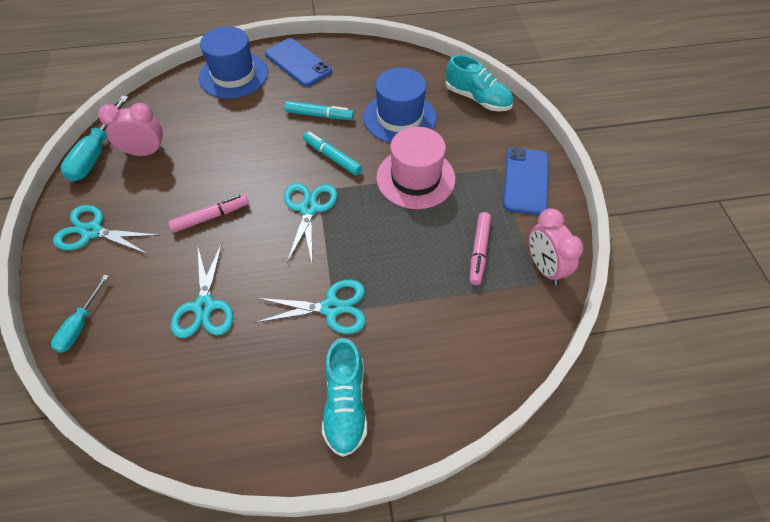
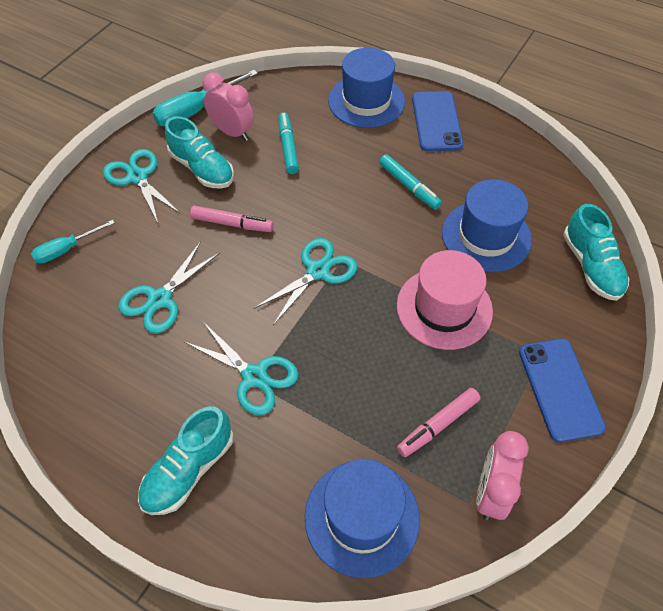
camera: 40 degrees right, 0 degrees up
turquoise marker [303,132,362,176] -> turquoise marker moved to [278,112,299,174]
blue phone [503,147,549,215] -> blue phone turned 60 degrees counterclockwise [519,339,606,442]
none -> turquoise shoe [165,116,234,189]
none -> blue hat [305,459,420,578]

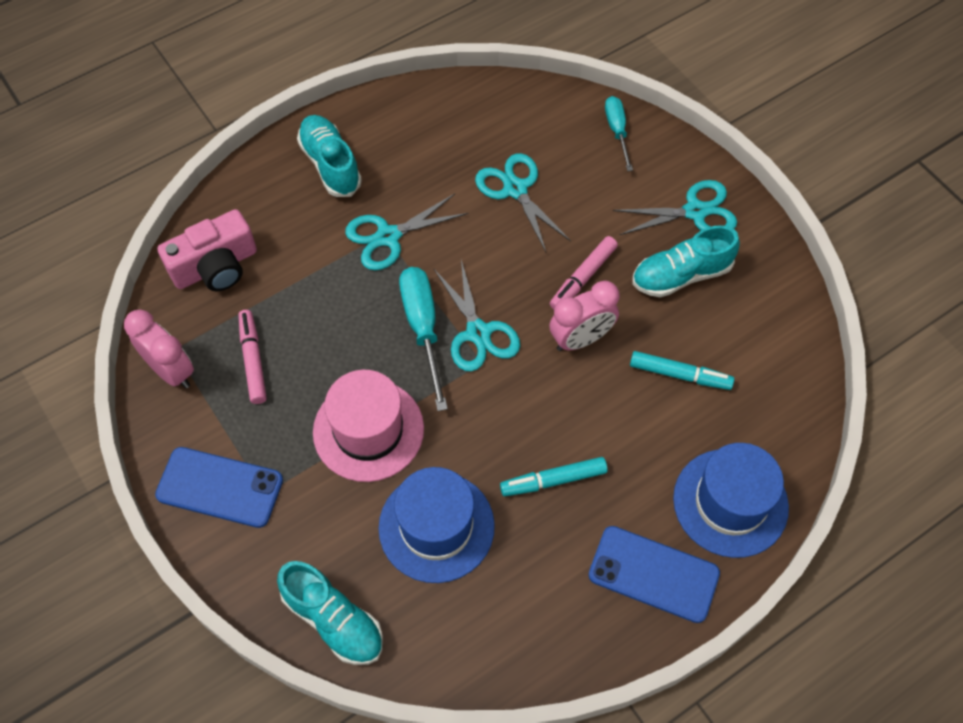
camera: 115 degrees right, 5 degrees up
turquoise screwdriver [153,70,258,127] -> turquoise screwdriver moved to [399,267,448,411]
pink clock [203,73,254,141] -> pink clock moved to [549,281,619,351]
blue hat [305,459,420,578] -> pink camera [157,209,257,291]
turquoise shoe [563,204,629,301] -> turquoise shoe turned 150 degrees counterclockwise [277,561,383,665]

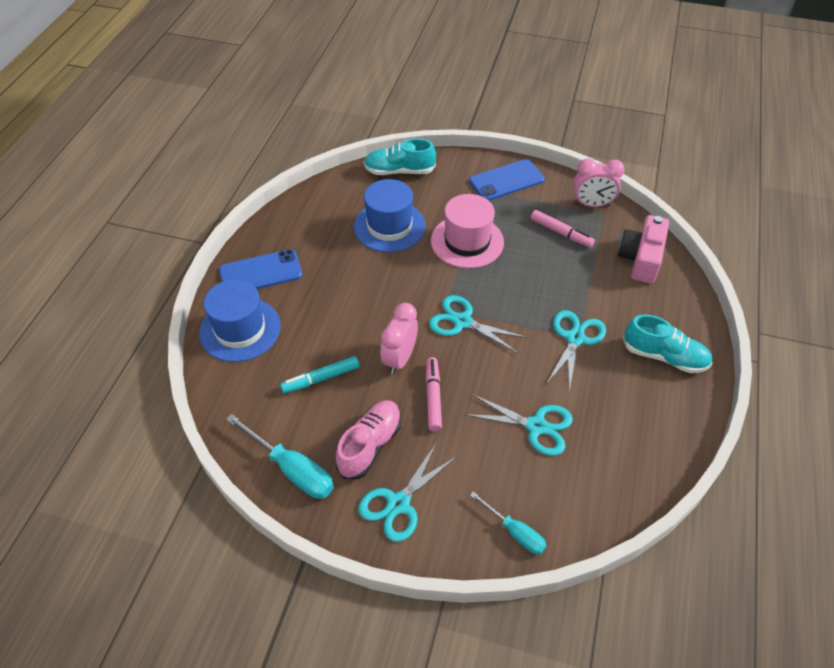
camera: 140 degrees right, 10 degrees down
turquoise screwdriver [399,267,448,411] -> turquoise screwdriver moved to [226,414,334,499]
turquoise marker [500,457,608,496] -> none
turquoise shoe [632,225,740,297] -> pink shoe [336,400,402,480]

